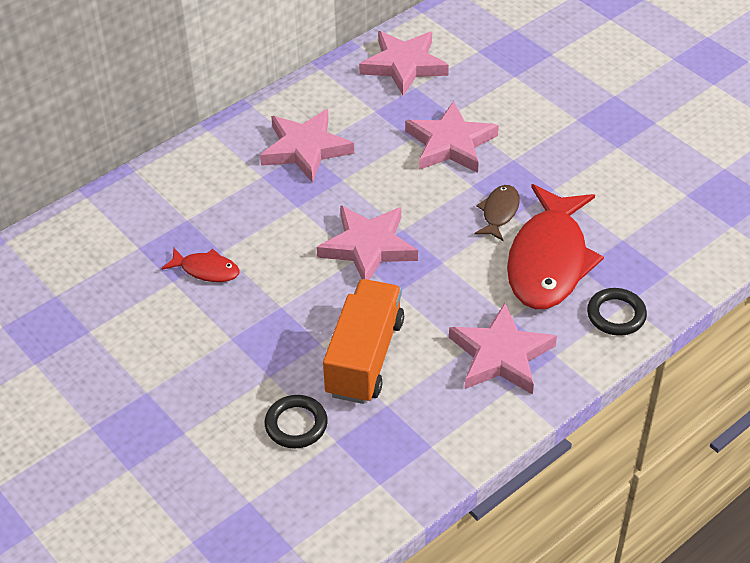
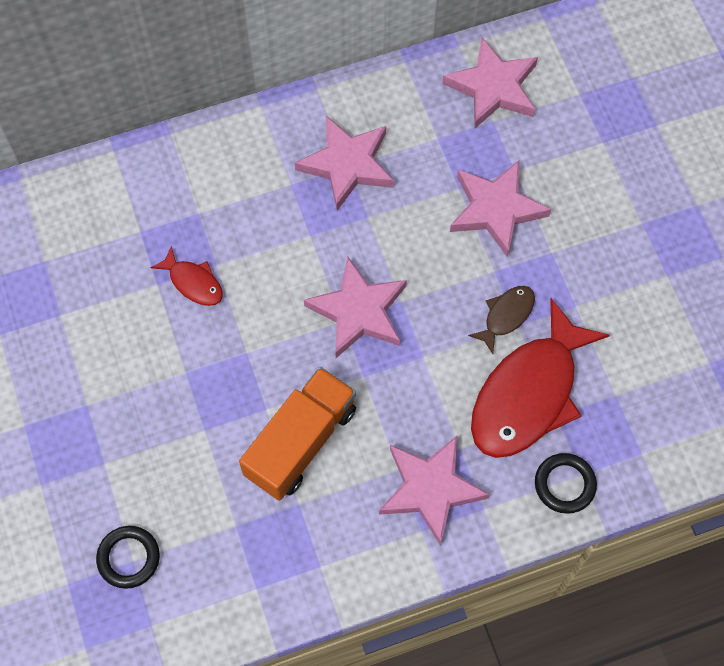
camera: 20 degrees right, 20 degrees up
black ring [265,395,328,448] -> black ring moved to [96,526,160,589]

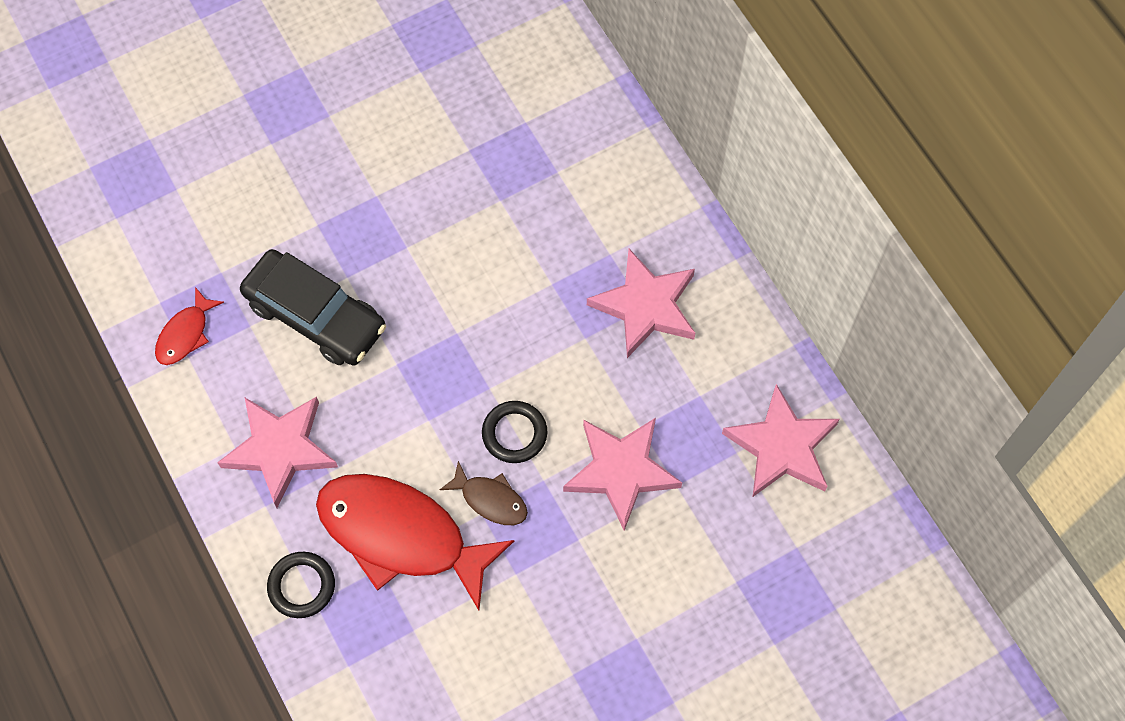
camera: 80 degrees right, 0 degrees up
black ring [96,526,160,589] -> black ring moved to [482,401,547,463]
red fish [150,246,223,306] -> red fish moved to [155,287,224,365]
orange truck [239,367,356,501] -> black car [240,249,386,366]
pink star [304,257,407,358] -> none

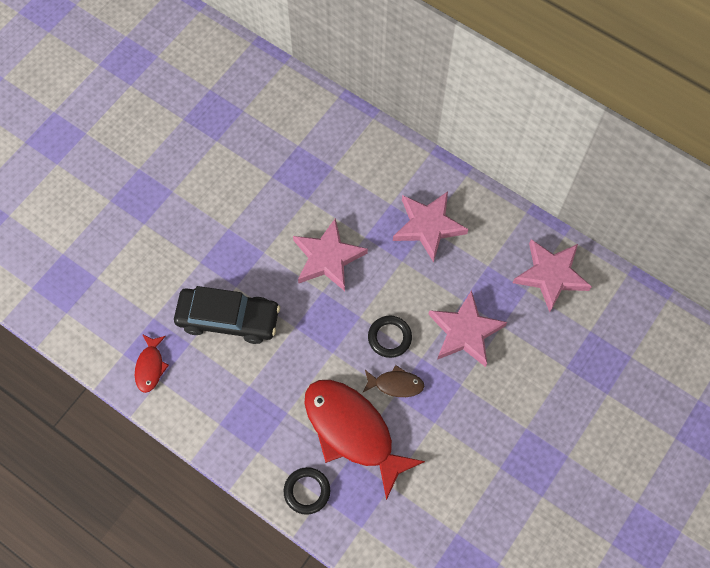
camera: 25 degrees left, 0 degrees up
pink star [217,397,338,508] -> pink star moved to [293,218,368,291]
red fish [316,474,514,610] -> red fish turned 45 degrees clockwise [304,380,425,500]

